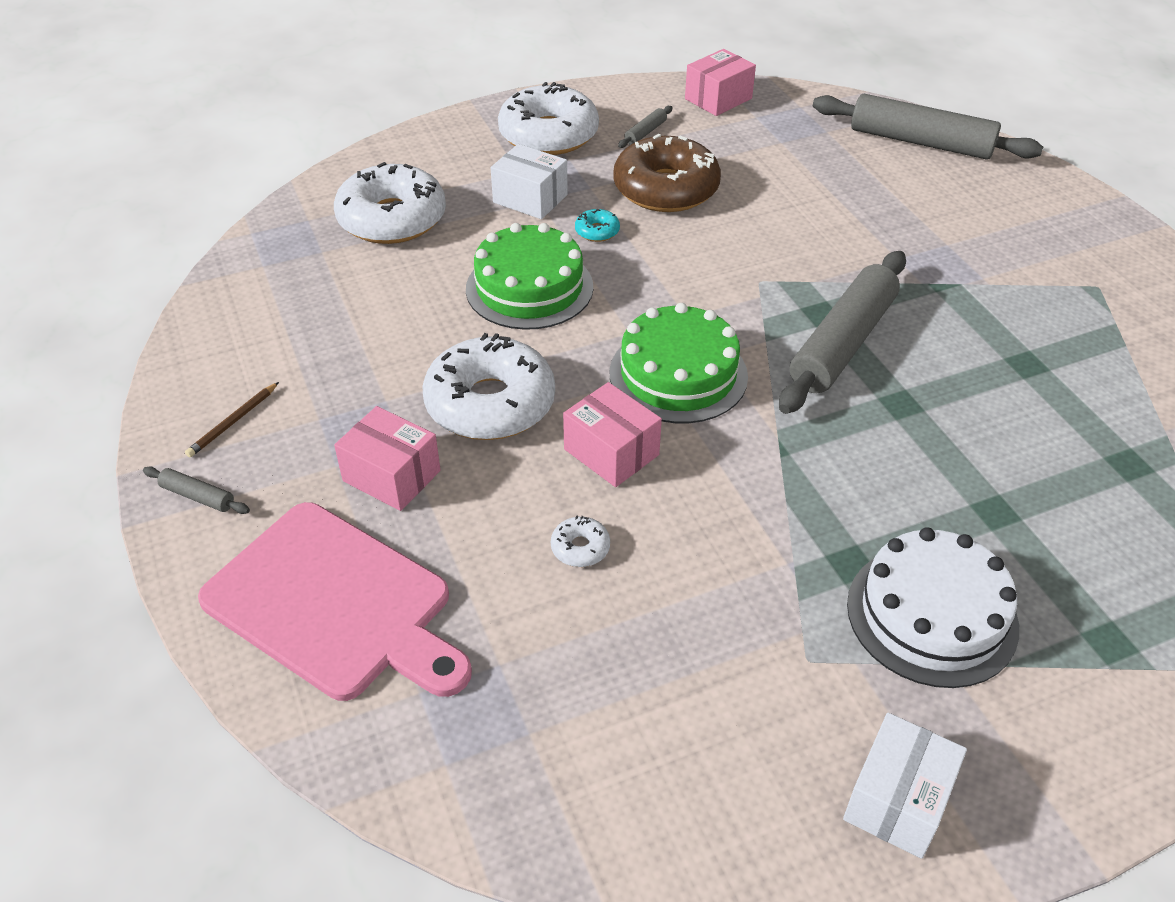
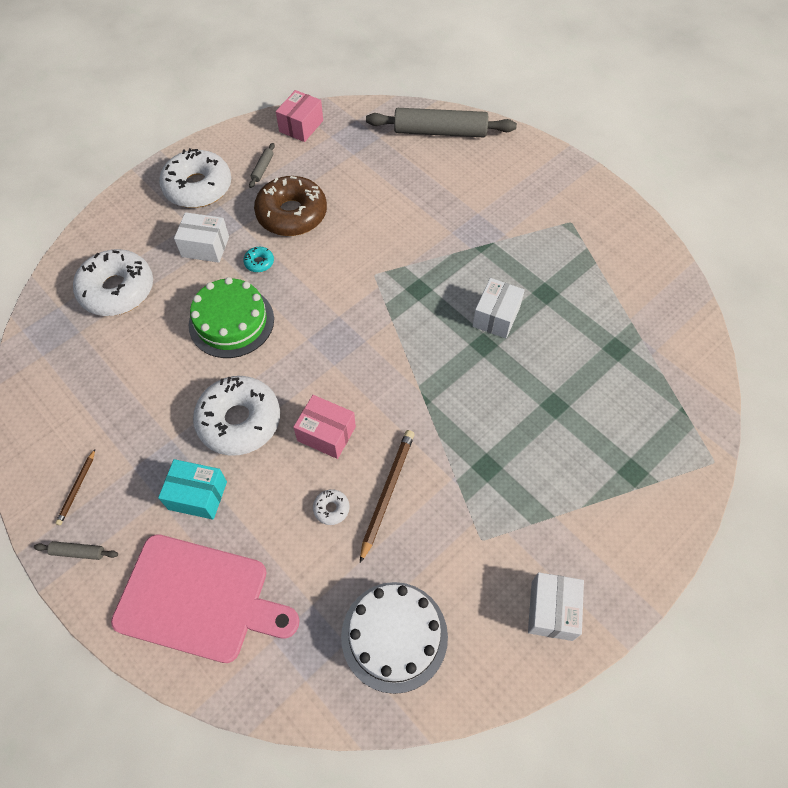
camera: 20 degrees left, 15 degrees up
pink box [334,406,441,511] -> turquoise box [158,459,227,520]
green cake [610,303,748,423] -> none
grey rolling pin [779,251,906,414] -> none
white cake [847,527,1019,688] -> white cake moved to [341,582,448,694]
none -> brown pencil [360,430,415,563]
none -> white box [473,278,525,339]

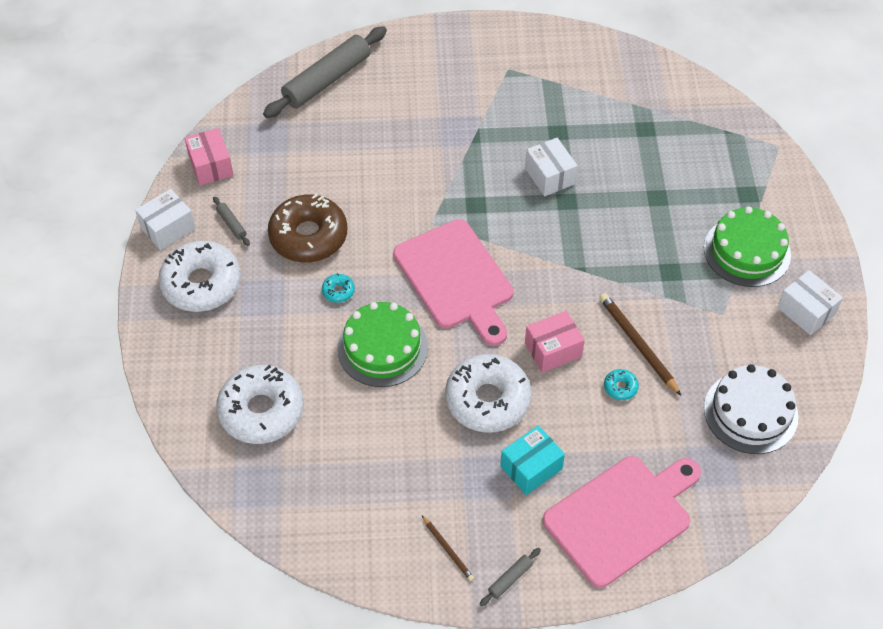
camera: 50 degrees left, 5 degrees down
white box [174,212,229,263] -> white box moved to [135,189,196,250]
white donut [313,489,349,525] -> turquoise donut [604,369,639,400]
none -> pink cutting board [393,219,514,346]
none -> green cake [704,206,791,287]

